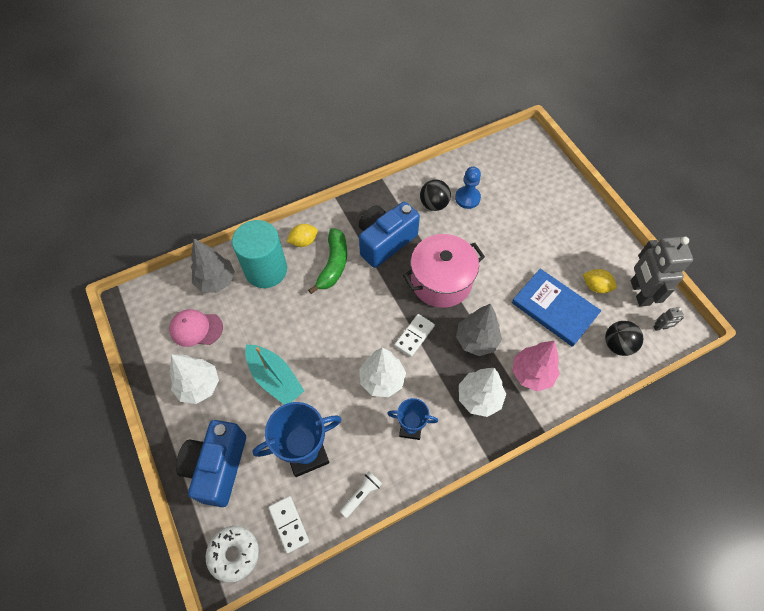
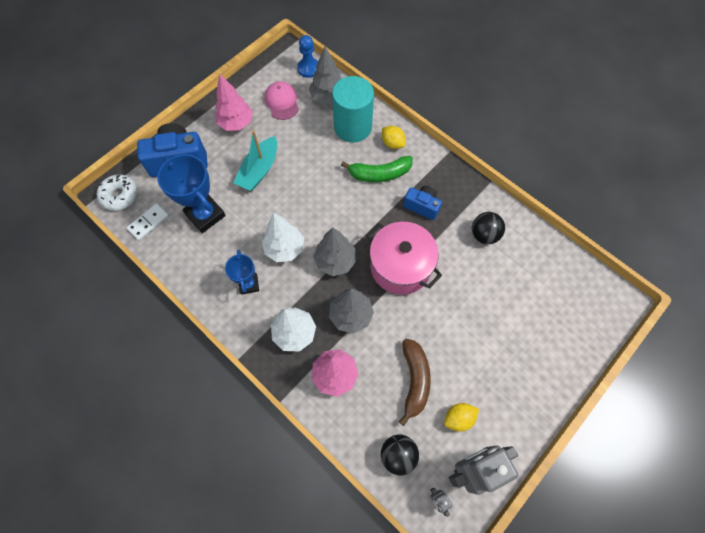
camera: 70 degrees right, 5 degrees up
white tree [170,354,219,404] -> pink tree [215,74,253,131]
white flashlight [340,472,382,518] -> none
blue camera [359,202,420,268] -> blue camera [403,186,442,220], size x0.58
white domino [395,314,435,357] -> grey tree [313,227,356,276]
blue pawn [455,167,481,209] -> blue pawn moved to [297,35,318,78]
blue book [512,269,601,347] -> brown banana [399,339,431,426]
yellow lemon [583,269,617,293] -> yellow lemon turned 60 degrees clockwise [444,403,479,432]

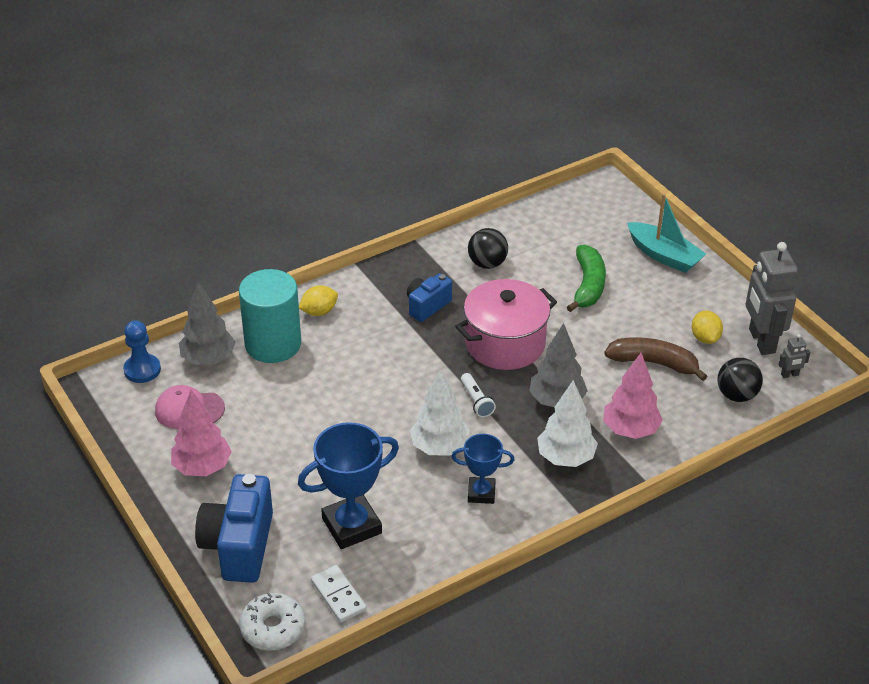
camera: 75 degrees left, 25 degrees down
turquoise boat [233,130,277,191] -> turquoise boat moved to [627,193,706,273]
grey tree [313,227,356,276] -> white flashlight [461,373,496,417]
green banana [341,156,413,182] -> green banana moved to [567,245,606,312]

